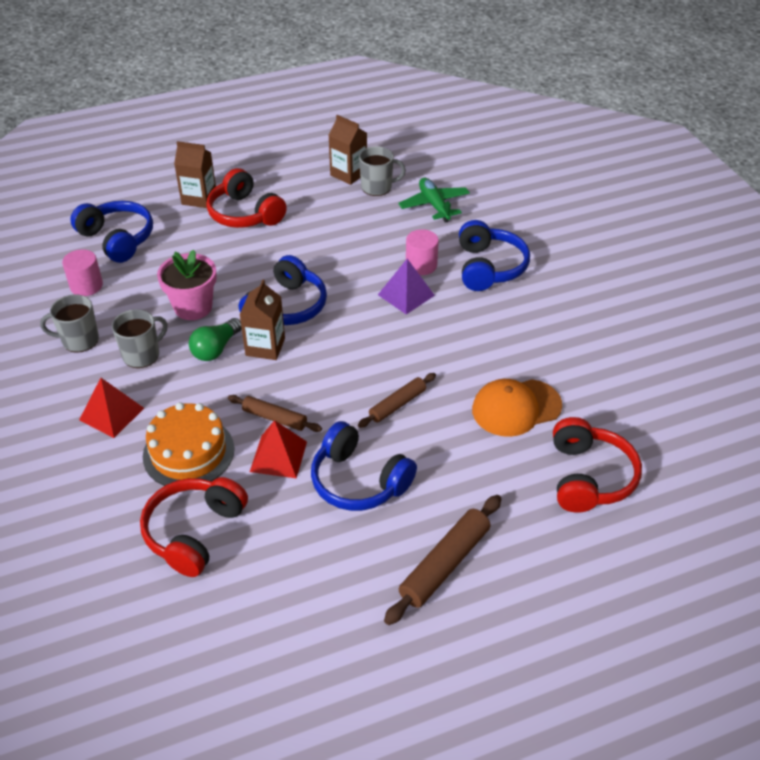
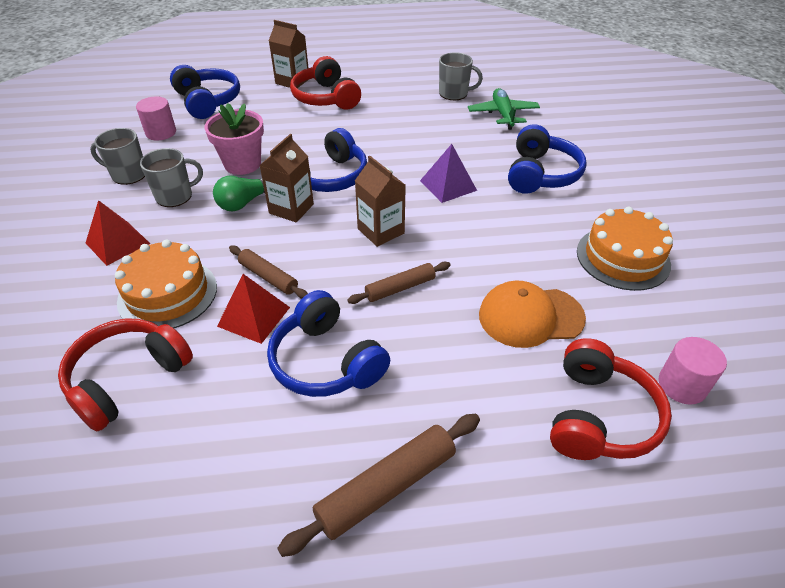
camera: 15 degrees right, 0 degrees up
brown carton [328,115,367,185] -> brown carton moved to [355,156,406,247]
pink cylinder [406,229,439,275] -> pink cylinder moved to [659,337,727,405]
none -> orange cake [577,207,673,291]

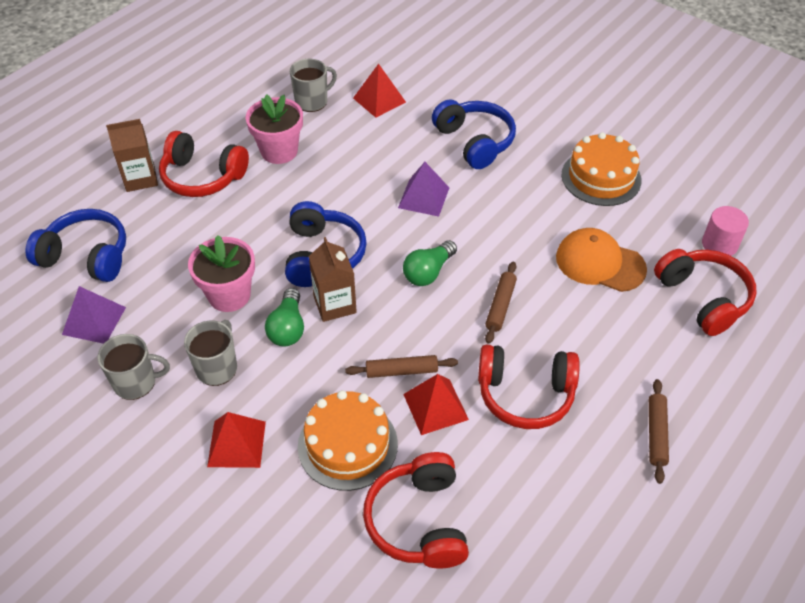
camera: 45 degrees left, 5 degrees up
grey mug [90,128,145,185] -> grey mug turned 150 degrees counterclockwise [98,334,170,400]
pink cylinder [136,96,176,140] -> purple pyramid [62,286,126,344]
blue headphones [267,290,390,397] -> red headphones [478,344,580,429]
brown rolling pin [277,414,480,557] -> brown rolling pin [649,379,669,484], size x0.64
brown carton [355,156,406,247] -> green light bulb [403,240,457,286]
green plane [468,88,540,130] -> red pyramid [353,64,406,118]
orange cap [479,281,586,348] -> orange cap turned 75 degrees clockwise [556,228,647,292]
none -> pink flower pot [246,94,303,164]

